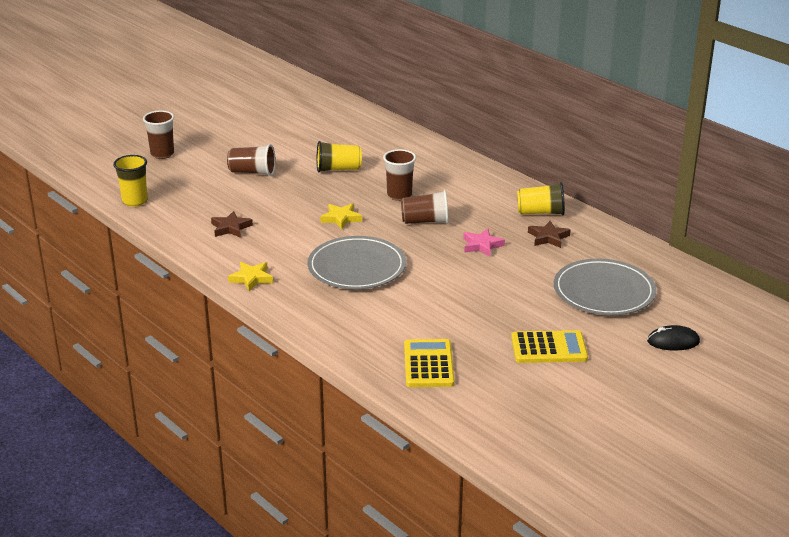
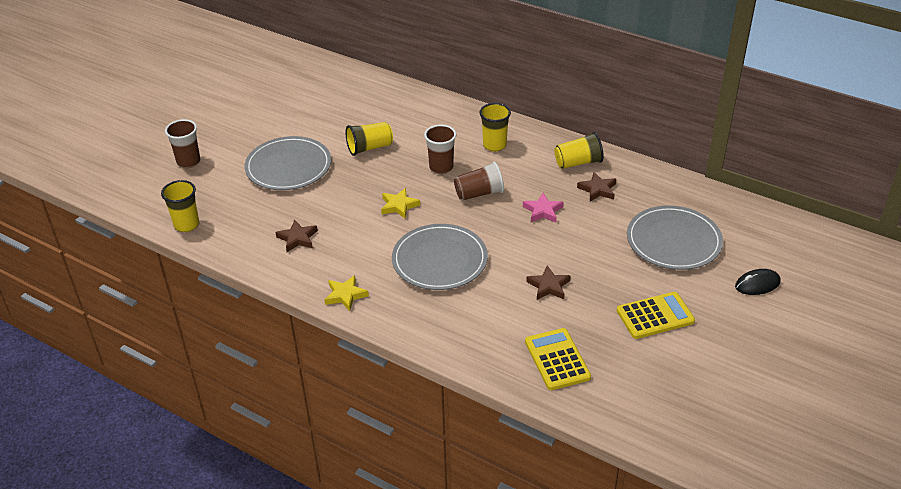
camera: 15 degrees left, 10 degrees up
brown cup [227,144,276,176] -> grey plate [244,136,331,190]
none -> yellow cup [479,103,511,152]
none -> brown star [526,265,571,300]

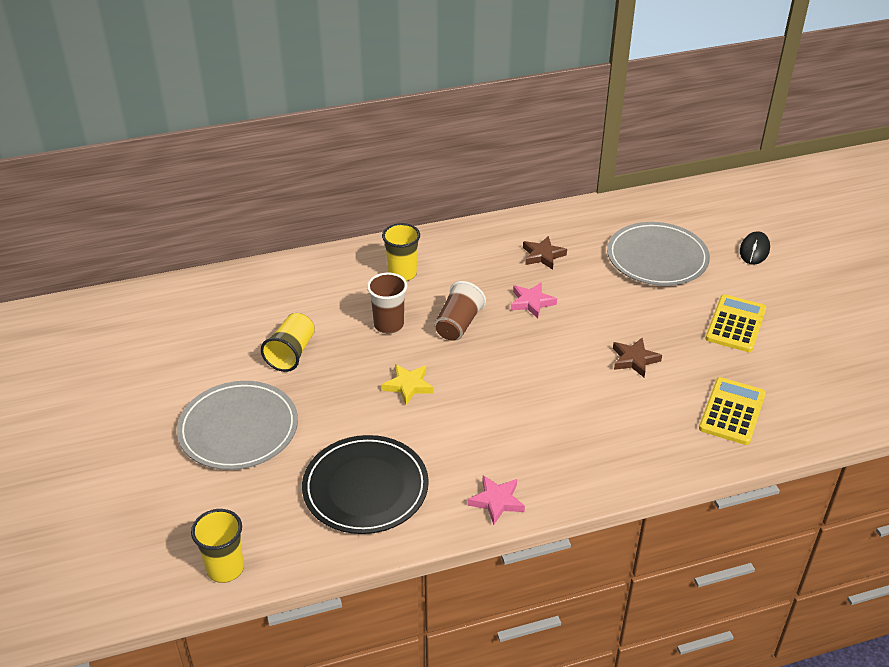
camera: 50 degrees left, 0 degrees up
brown cup [165,119,200,168] -> none
brown star [275,220,318,252] -> black plate [302,435,429,534]
yellow star [324,275,369,311] -> pink star [468,475,525,525]
grey plate [392,224,488,290] -> none
yellow calculator [525,328,591,390] -> yellow calculator turned 90 degrees clockwise [699,377,766,445]
yellow cup [554,132,604,169] -> none

